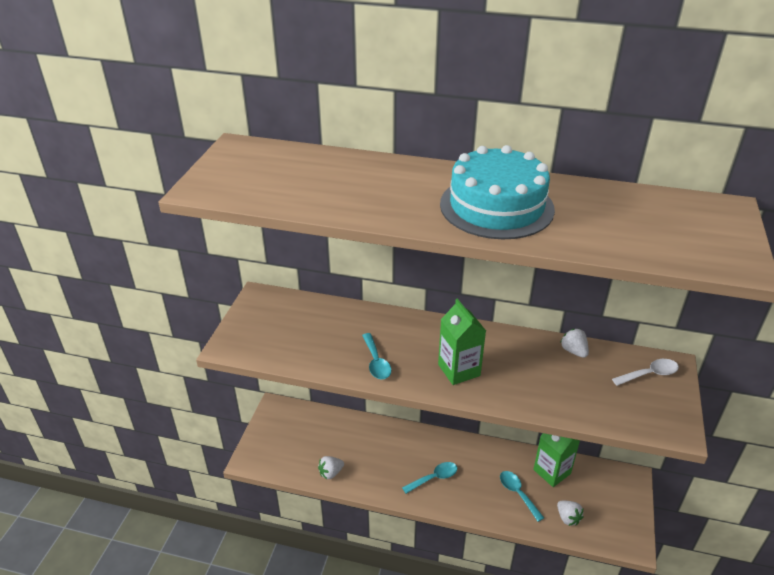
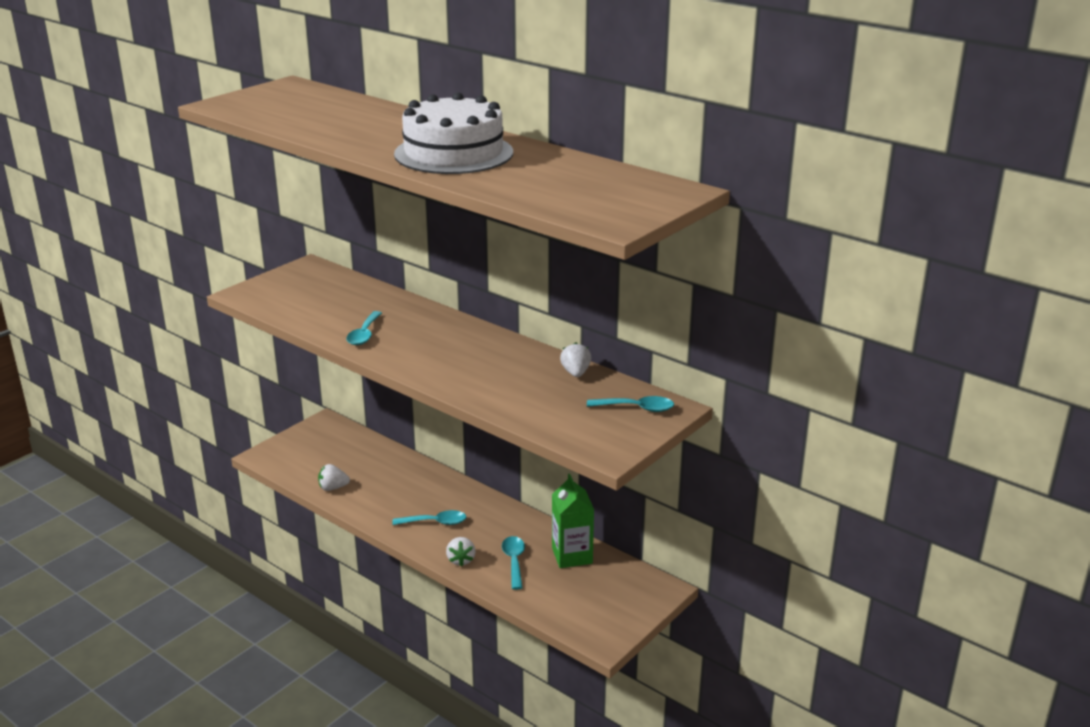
camera: 25 degrees right, 10 degrees down
green carton [438,299,486,385] -> none
turquoise cake [440,145,555,239] -> white cake [394,92,513,174]
white strawberry [557,501,584,526] -> white strawberry moved to [446,537,476,567]
white spoon [612,359,679,386] -> turquoise spoon [587,396,674,412]

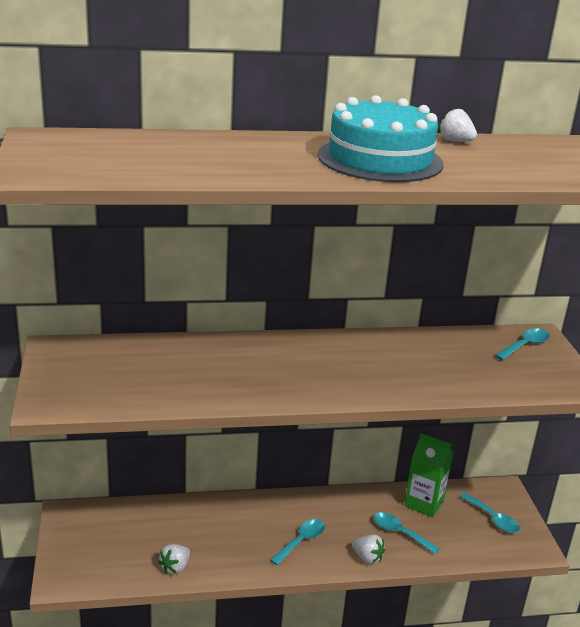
camera: 50 degrees left, 0 degrees up
turquoise spoon [346,311,382,345] -> turquoise spoon moved to [460,493,520,533]
white cake [394,92,513,174] -> turquoise cake [318,95,444,182]
white strawberry [560,342,591,377] -> white strawberry moved to [439,108,477,142]

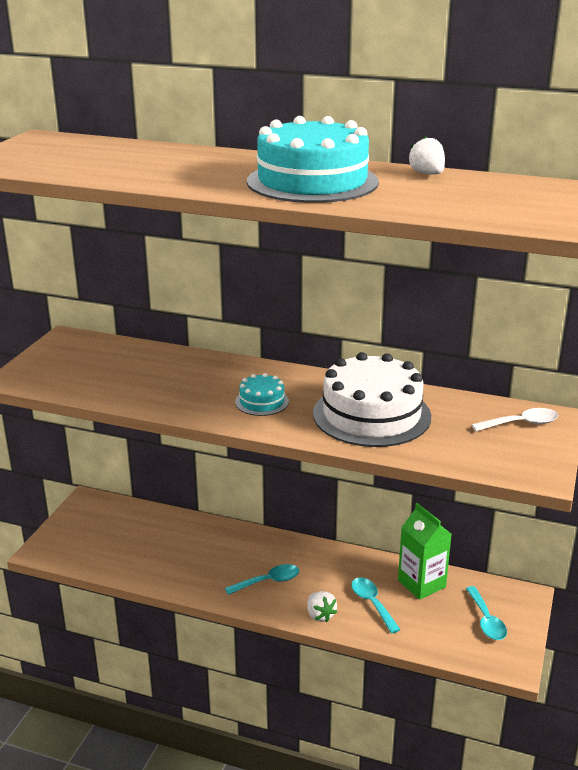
camera: 30 degrees right, 0 degrees up
white strawberry [158,544,190,574] -> none
turquoise spoon [495,329,550,360] -> white spoon [472,408,558,431]
none -> turquoise cake [235,373,289,416]
none -> white cake [313,352,431,447]

